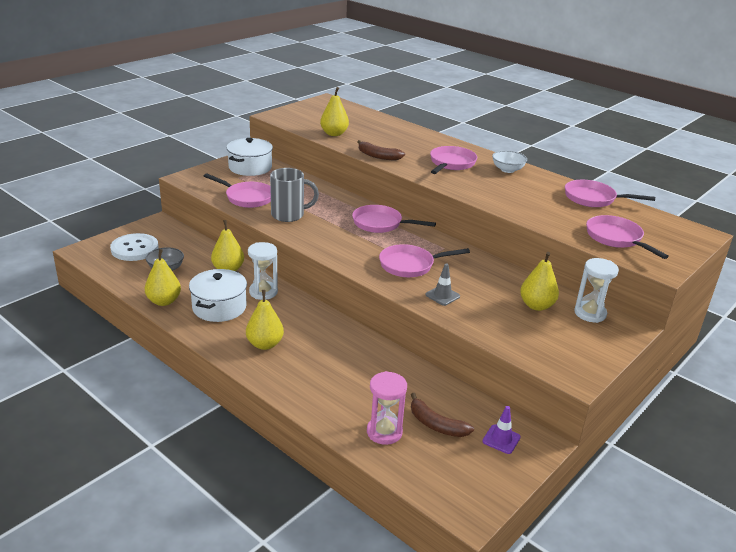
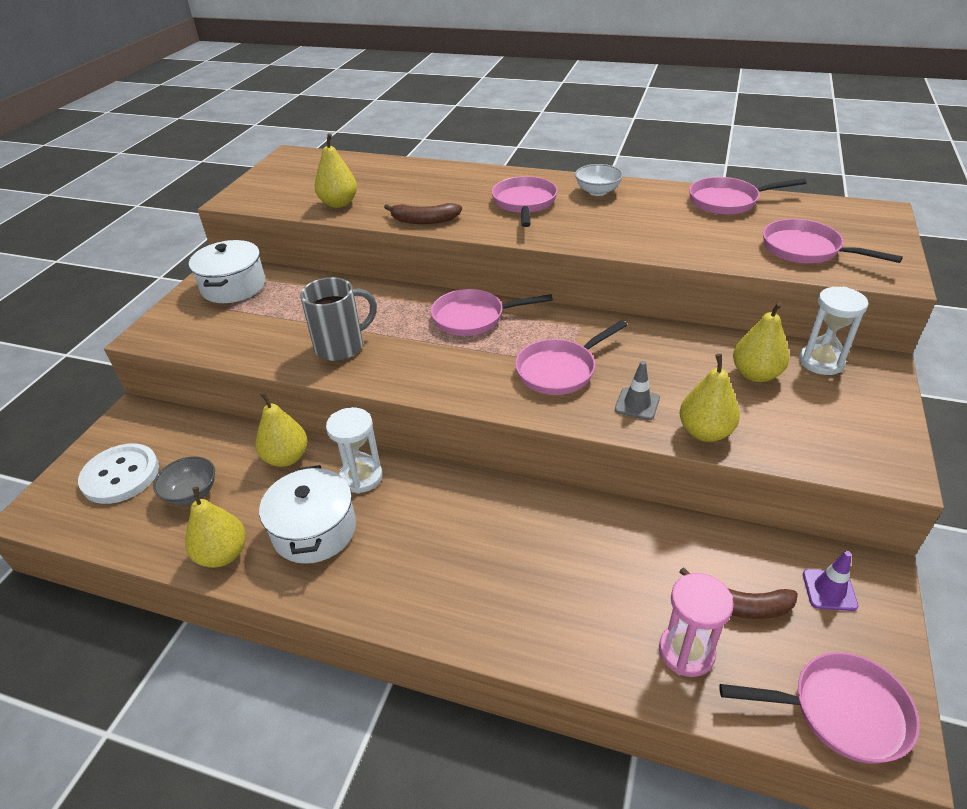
camera: 20 degrees left, 10 degrees up
pink pan [204,173,271,208] -> pink pan moved to [719,652,920,763]
yellow pear [246,290,284,350] -> yellow pear moved to [680,354,740,442]

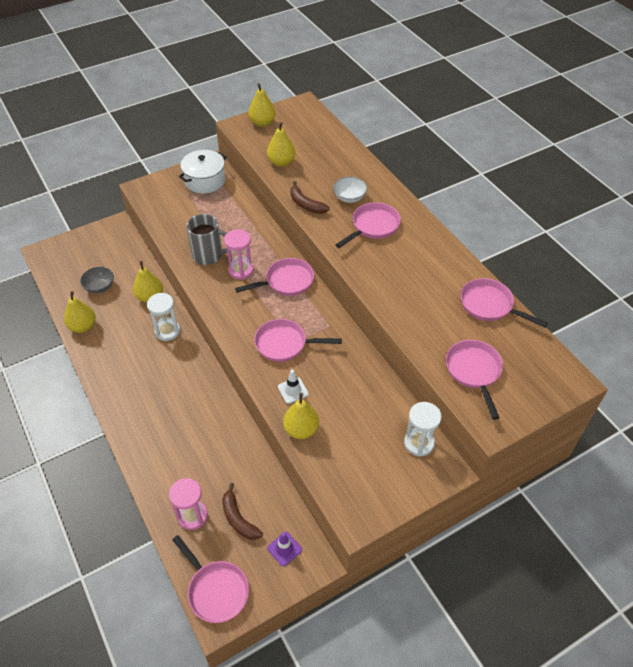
camera: 40 degrees right, 10 degrees up
white button [78,443,159,504] -> none
white pot [259,465,356,564] -> none
pink pan [431,289,553,336] -> pink pan turned 120 degrees clockwise [235,258,314,296]
white bowl [575,164,623,196] -> white bowl moved to [333,177,367,203]
grey traffic cone [615,361,660,420] -> white traffic cone [278,370,309,404]
yellow pear [733,302,789,382] -> yellow pear moved to [248,83,275,127]
none -> pink hourglass [224,229,254,280]

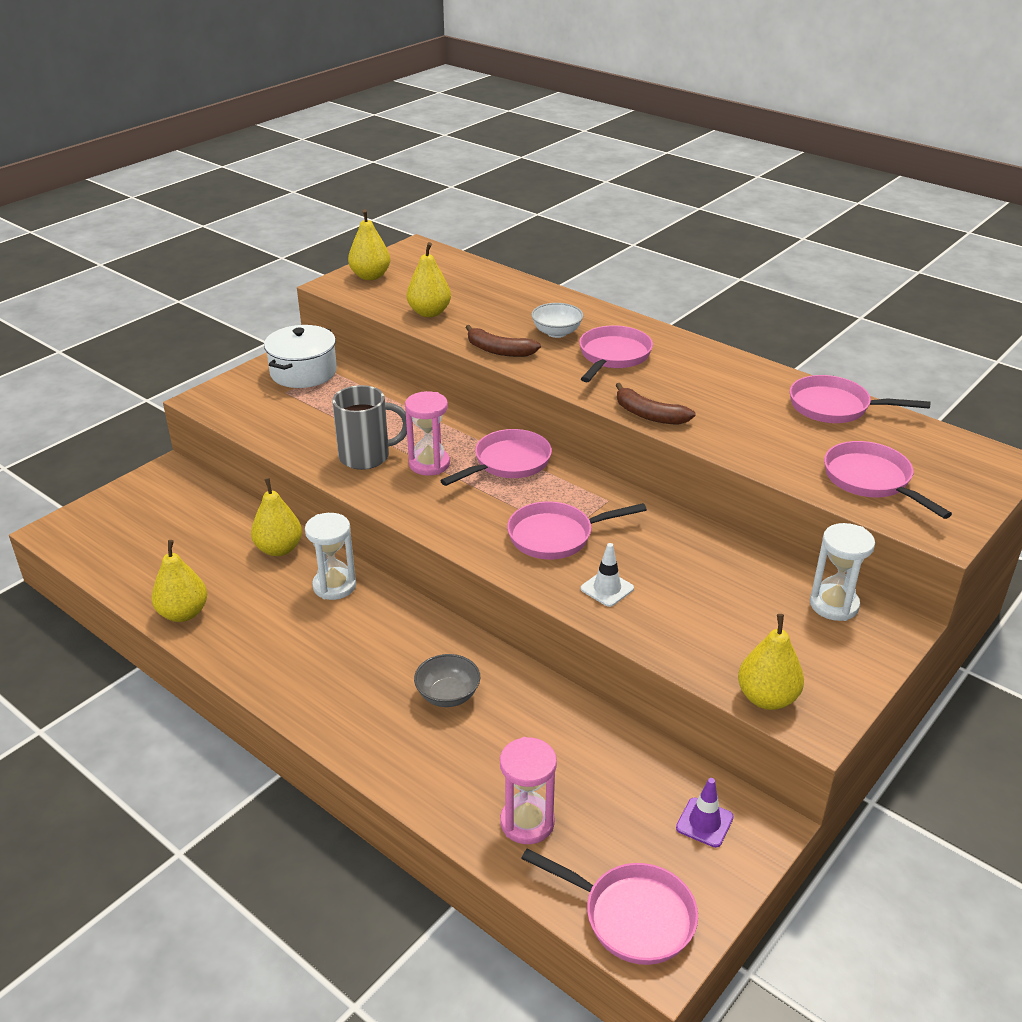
camera: 20 degrees left, 15 degrees down
grey bowl [80,267,114,294] -> grey bowl moved to [414,654,480,707]
brown banana [222,483,263,540] -> brown banana moved to [615,383,696,425]
yellow pear [283,393,319,439] -> yellow pear moved to [738,614,804,710]

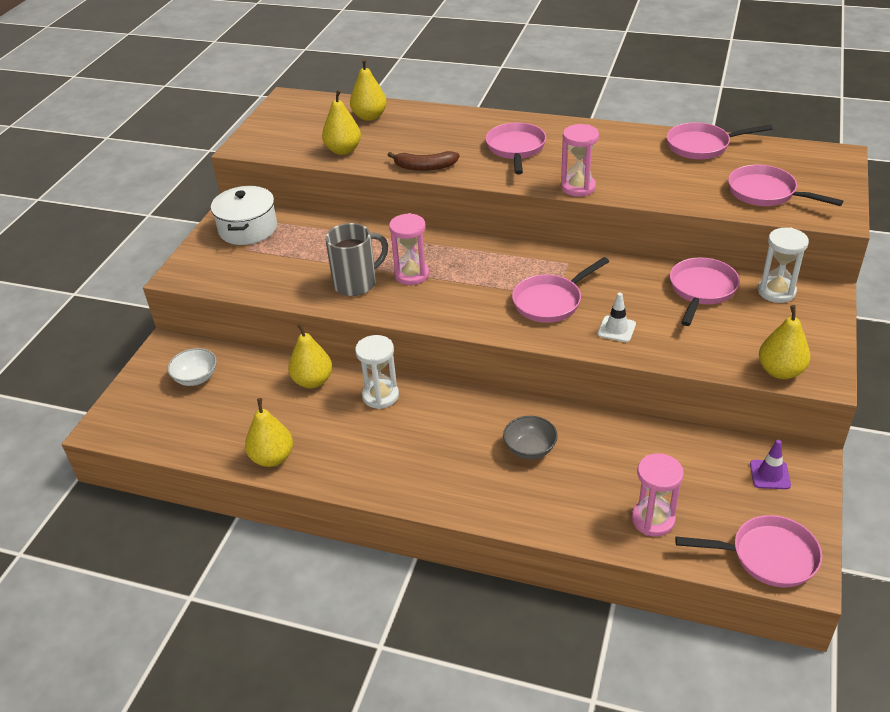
camera: 20 degrees left, 5 degrees up
yellow pear [348,209,390,280] -> yellow pear moved to [350,59,387,121]
pink pan [440,429,552,486] -> pink pan moved to [670,257,740,326]
white bowl [531,303,583,338] -> white bowl moved to [167,348,217,386]
brown banana [615,383,696,425] -> pink hourglass [561,124,599,197]

